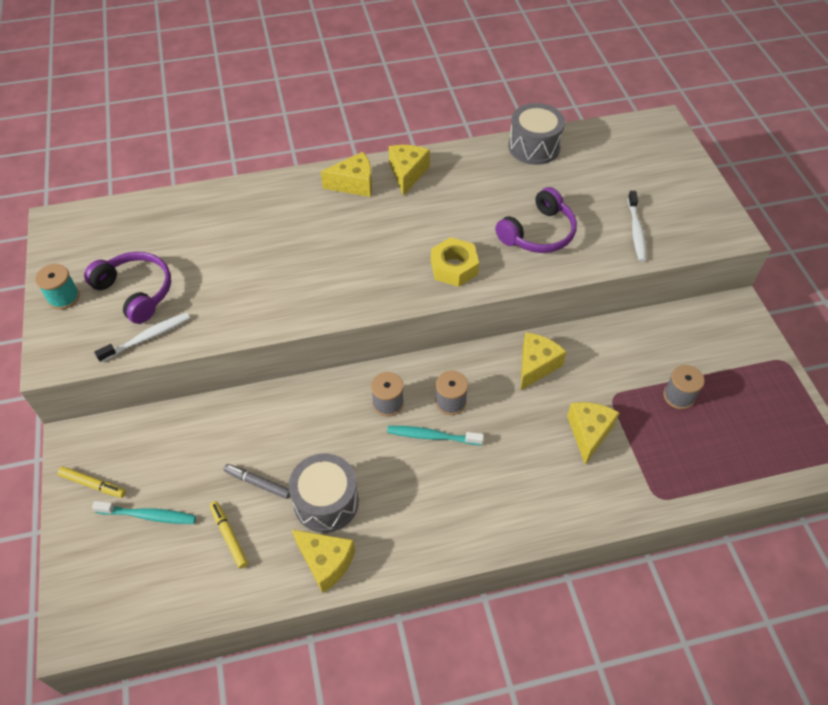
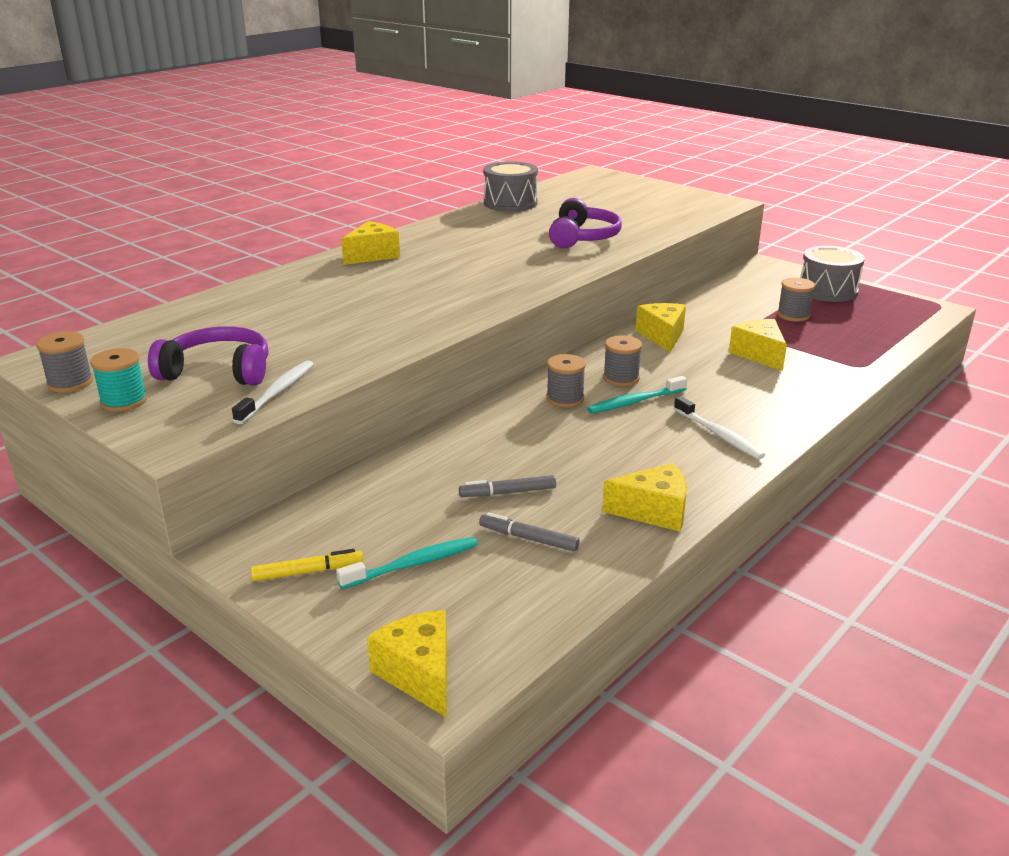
camera: 35 degrees left, 25 degrees down
yellow marker [210,501,248,569] -> grey marker [479,512,580,552]
grey drum [289,454,359,533] -> grey drum moved to [800,246,865,302]
yellow cheese [389,145,430,196] -> yellow cheese moved to [367,610,447,718]
yellow nut [431,237,479,287] -> none
white toothbrush [628,191,646,261] -> white toothbrush moved to [674,396,765,459]
none -> grey spool [36,331,93,392]

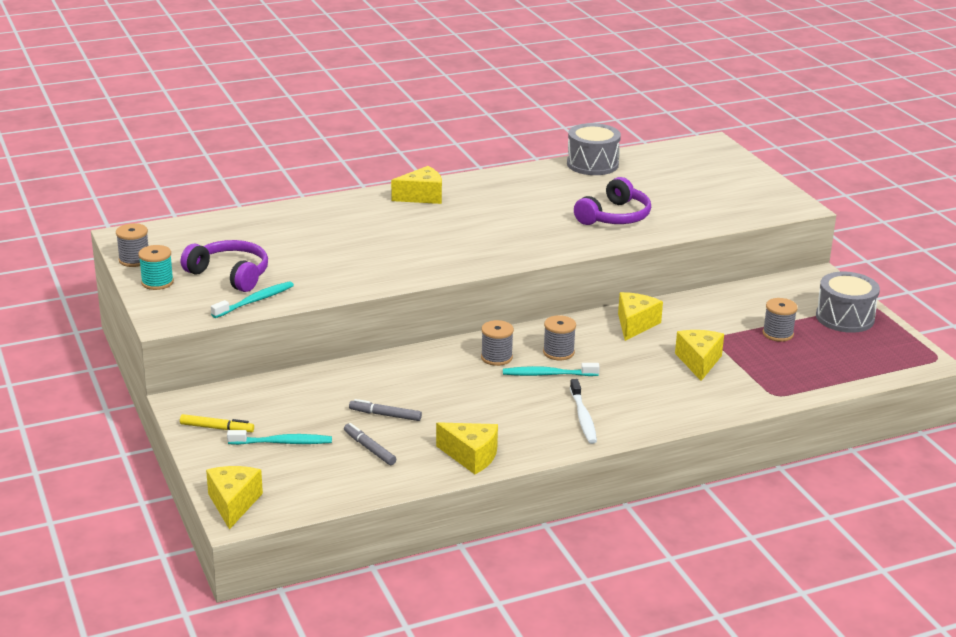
camera: 25 degrees right, 0 degrees up
white toothbrush [232,360,314,424] -> turquoise toothbrush [211,281,294,318]

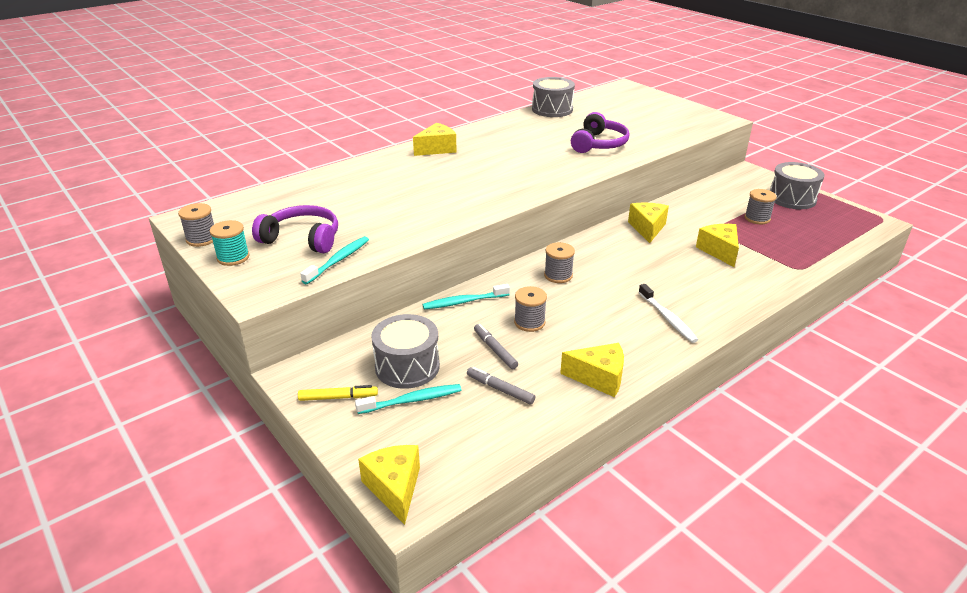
camera: 15 degrees left, 5 degrees up
grey marker [349,399,422,421] -> grey marker turned 60 degrees clockwise [474,324,518,369]
turquoise toothbrush [503,363,600,376] -> turquoise toothbrush moved to [422,284,510,309]
grey spool [543,315,576,360] -> grey spool moved to [514,286,547,332]
none -> grey drum [371,314,440,389]

